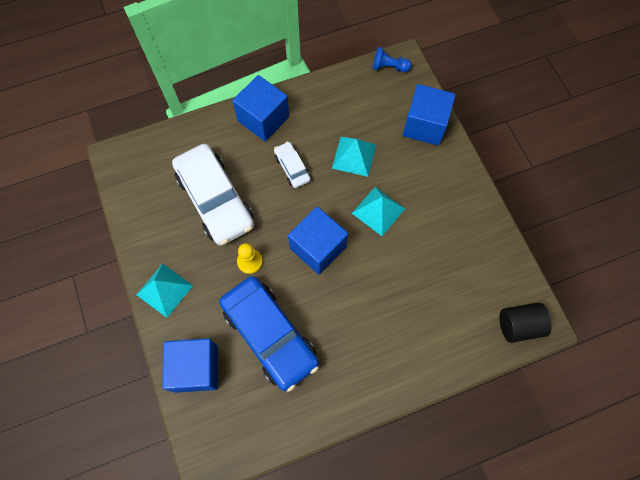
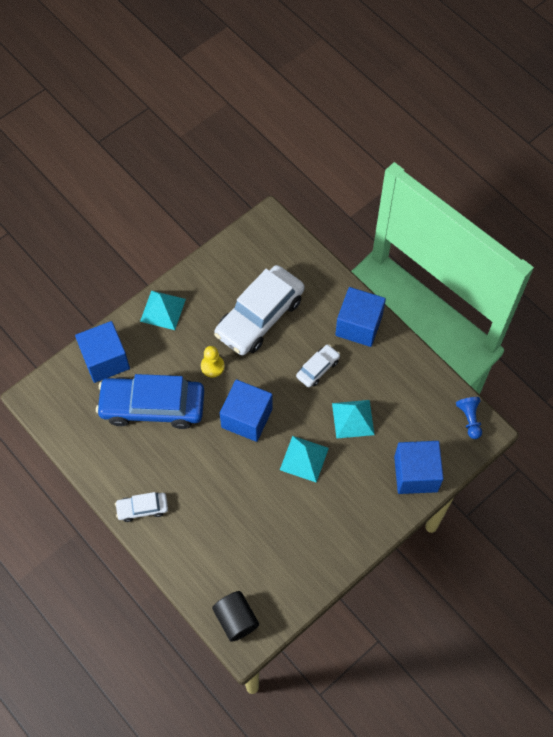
camera: 70 degrees right, 5 degrees down
blue car [219,276,319,392] -> blue car turned 60 degrees clockwise [96,374,204,429]
none -> white car [115,492,168,522]

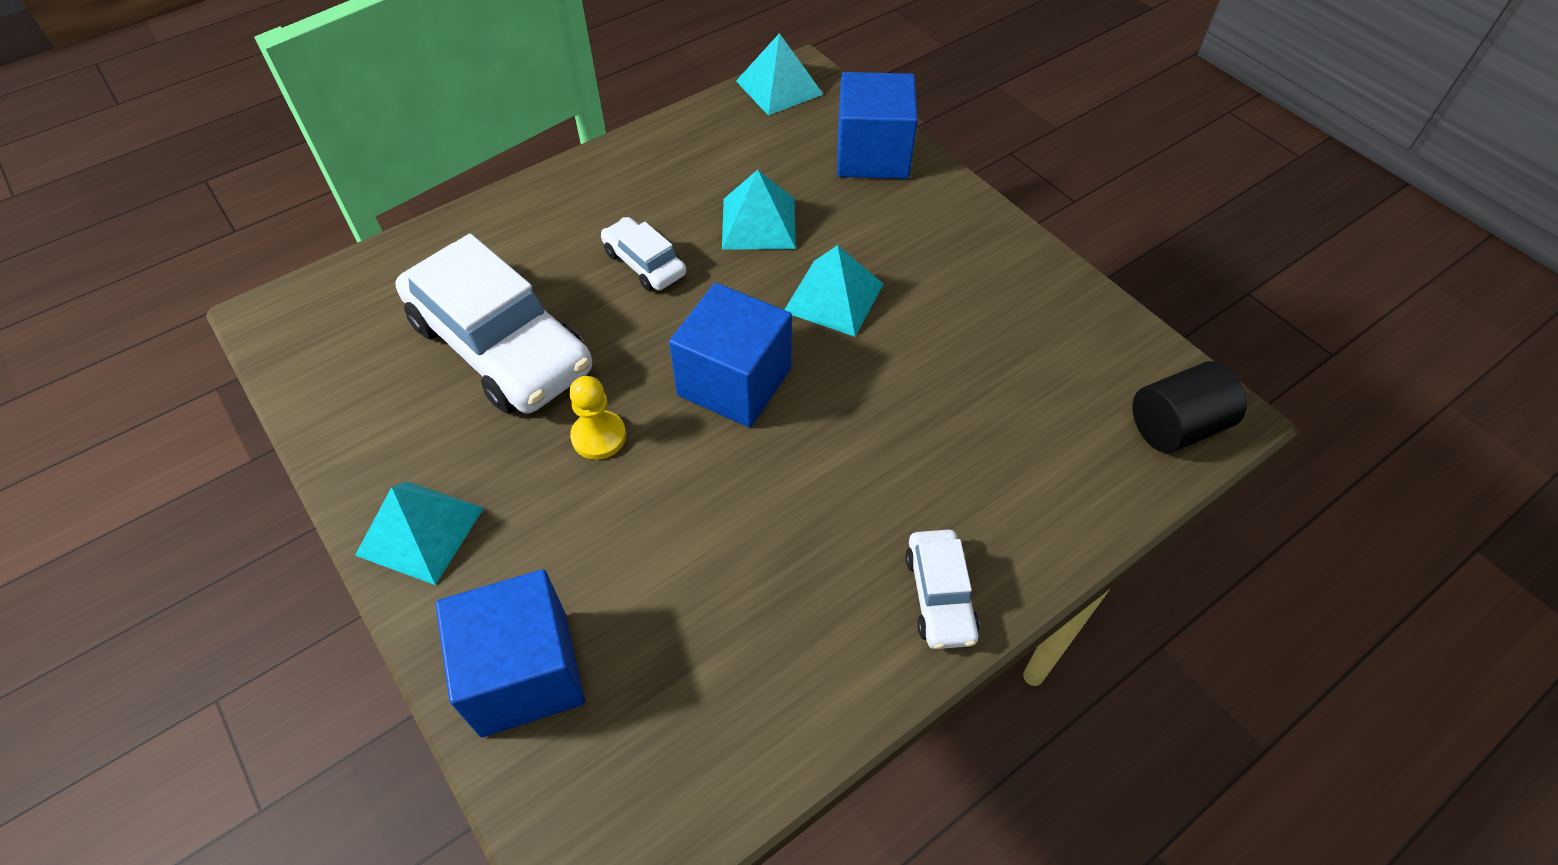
camera: 85 degrees left, 10 degrees down
blue car [96,374,204,429] -> none
blue cube [335,287,386,347] -> none
blue pawn [456,397,482,439] -> turquoise pyramid [736,33,823,115]

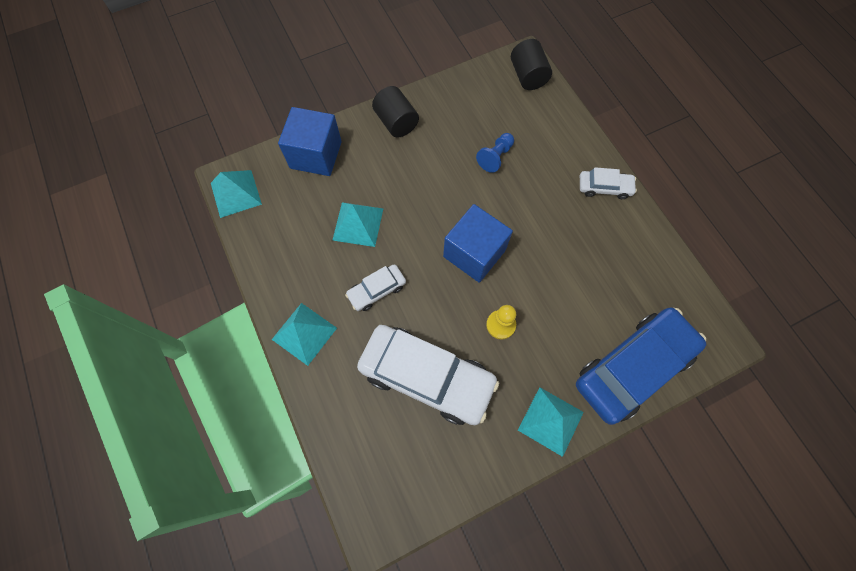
camera: 80 degrees left, 15 degrees up
white car [395,234,592,414] -> white car turned 60 degrees clockwise [357,325,499,425]
blue cube [436,569,585,737] -> blue car [576,307,706,425]
turquoise pyramid [784,245,883,337] -> turquoise pyramid moved to [272,303,337,366]
none -> black cylinder [372,86,419,137]
none -> blue pawn [476,133,514,173]

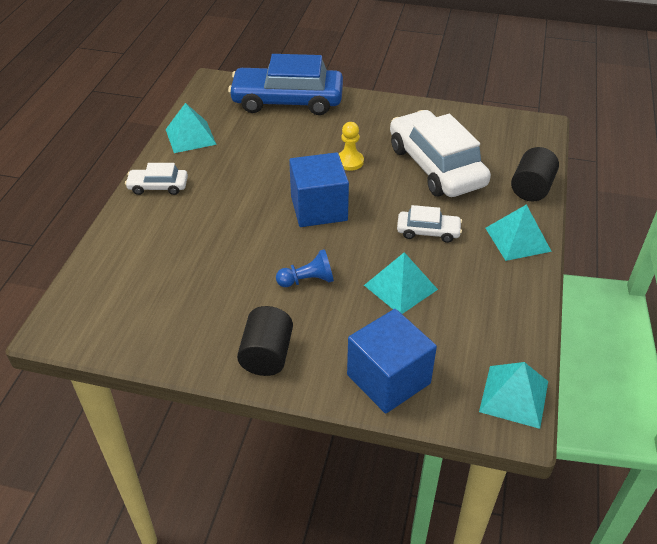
camera: 140 degrees left, 25 degrees down
blue pawn [476,133,514,173] -> blue pawn moved to [276,249,334,287]
black cylinder [511,39,552,90] -> black cylinder moved to [511,147,559,202]
turquoise pyramid [518,387,584,457] -> turquoise pyramid moved to [166,103,217,153]
white car [580,167,637,199] -> white car turned 45 degrees counterclockwise [125,163,188,195]

